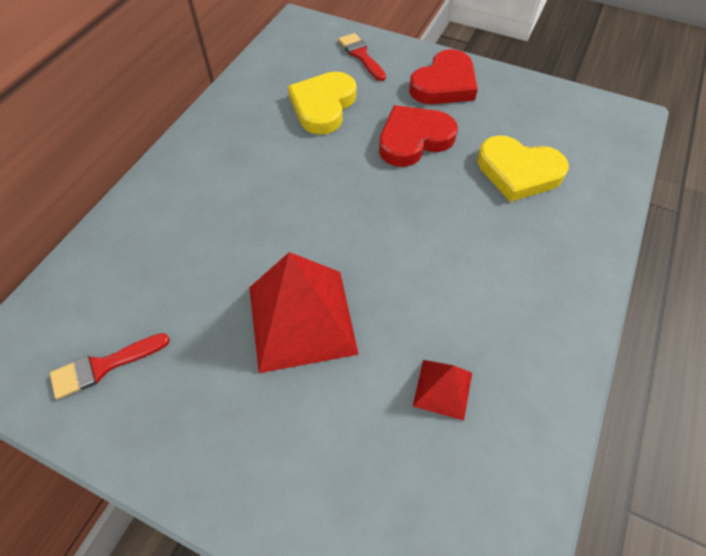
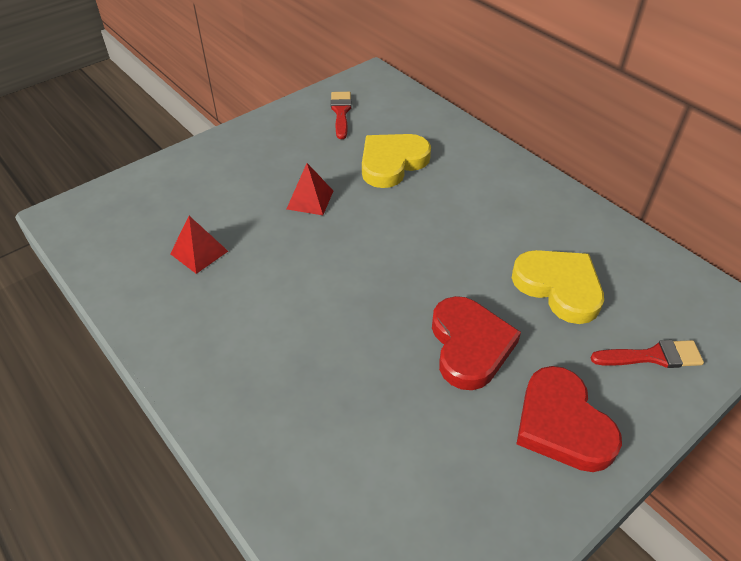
camera: 115 degrees right, 10 degrees down
red pyramid [249,252,359,373] -> red pyramid [287,163,333,215], size x0.49
yellow heart [477,135,569,202] -> yellow heart moved to [362,134,431,188]

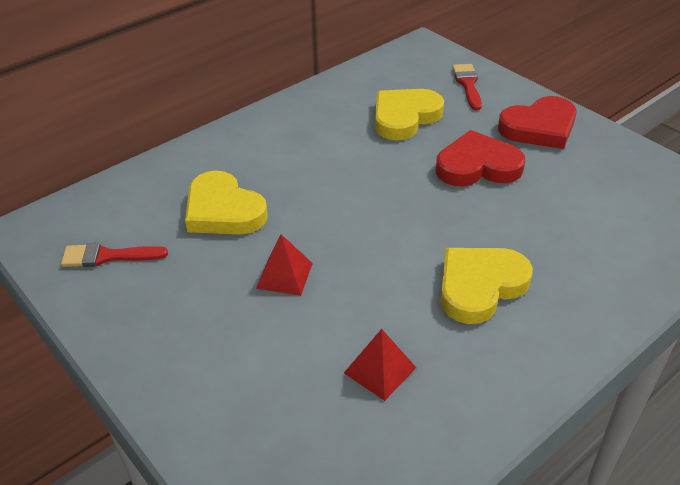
camera: 90 degrees left, 5 degrees down
none -> yellow heart [441,248,533,324]

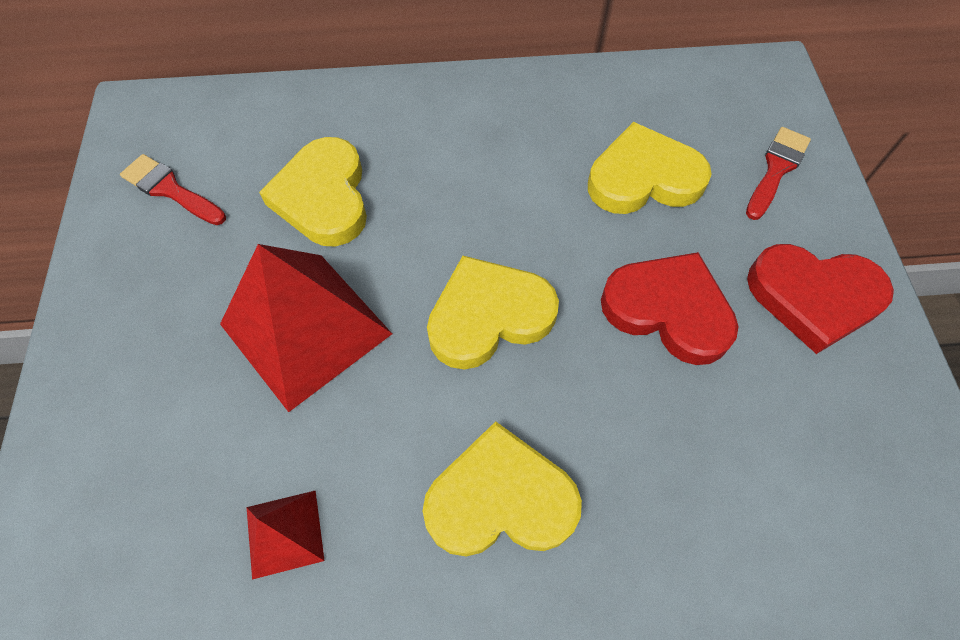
camera: 35 degrees right, 20 degrees up
red pyramid [256,234,313,296] -> red pyramid [220,244,392,412], size x2.04
none -> yellow heart [427,256,559,369]

